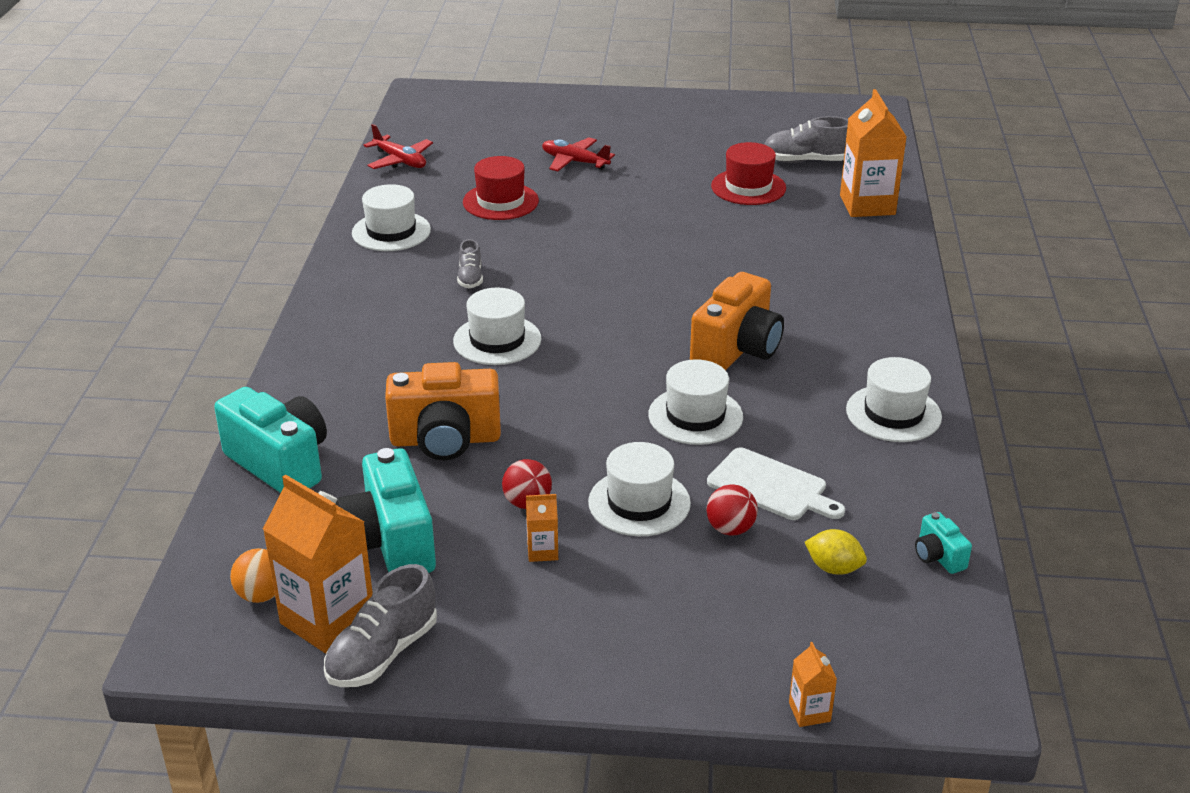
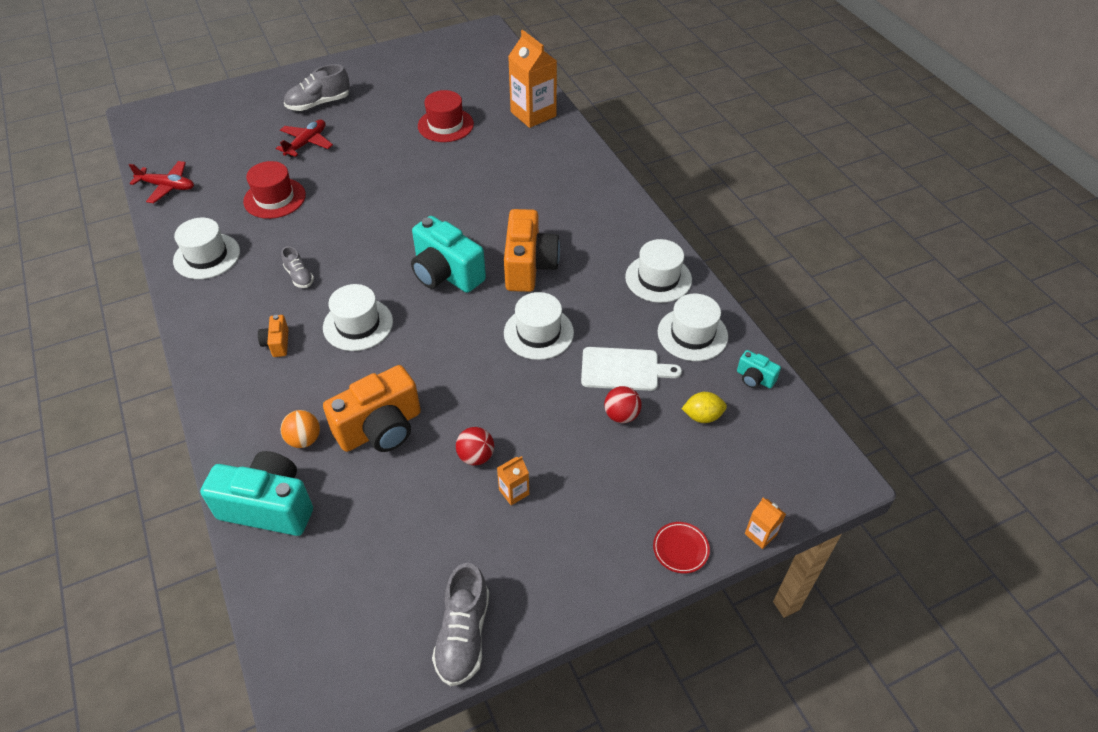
camera: 30 degrees left, 15 degrees up
orange ball [230,548,275,603] -> orange ball moved to [281,410,320,448]
orange carton [263,475,373,653] -> none
turquoise camera [336,448,436,573] -> turquoise camera moved to [411,216,486,293]
red plane [542,137,615,172] -> red plane turned 120 degrees clockwise [276,120,333,157]
white hat [588,442,691,536] -> white hat moved to [658,294,728,361]
grey shoe [764,116,848,163] -> grey shoe moved to [284,64,350,111]
none -> orange camera [258,315,289,357]
none -> red plate [653,522,710,573]

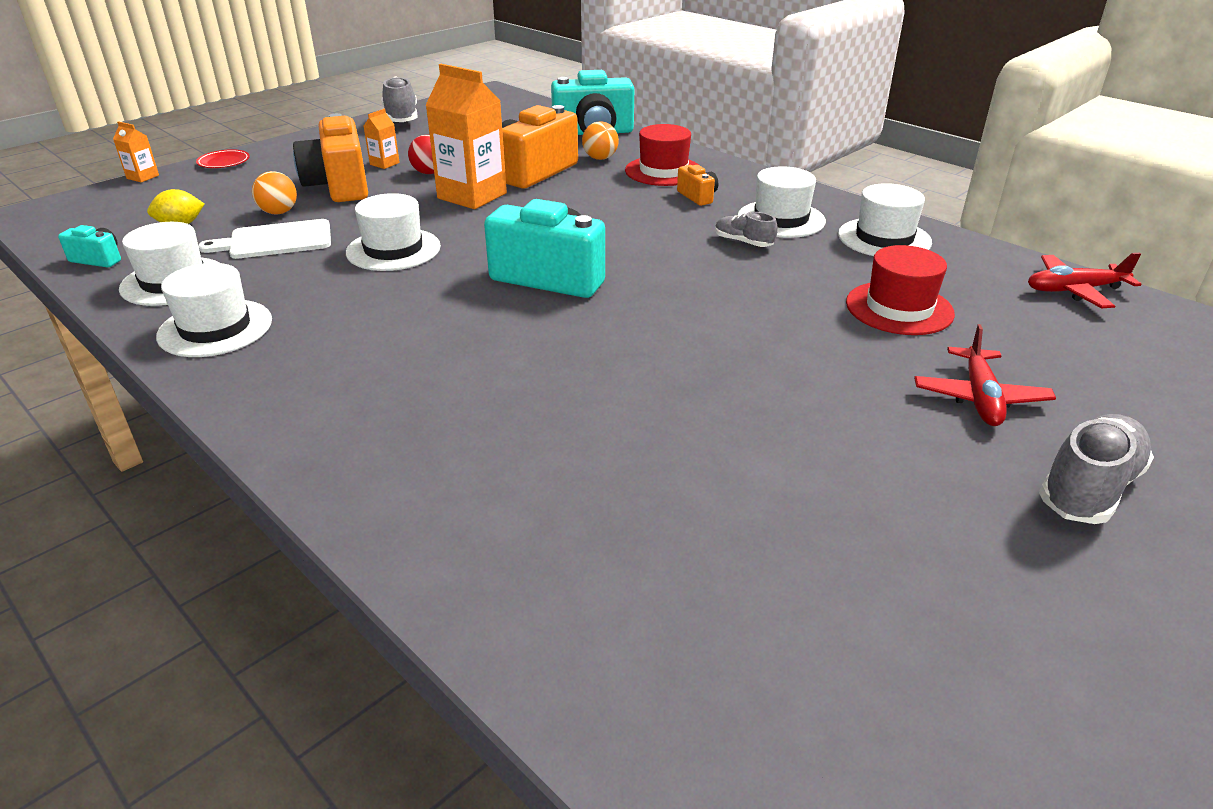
camera: 160 degrees right, 15 degrees down
white hat [323,284,393,351] -> white hat moved to [738,166,826,238]
red hat [418,90,474,142] -> red hat moved to [625,124,699,186]
orange camera [504,209,560,292] -> orange camera moved to [293,113,368,202]
orange carton [508,30,557,128] -> orange carton moved to [425,64,507,209]
red ball [604,386,642,423] -> orange ball [252,171,297,215]

